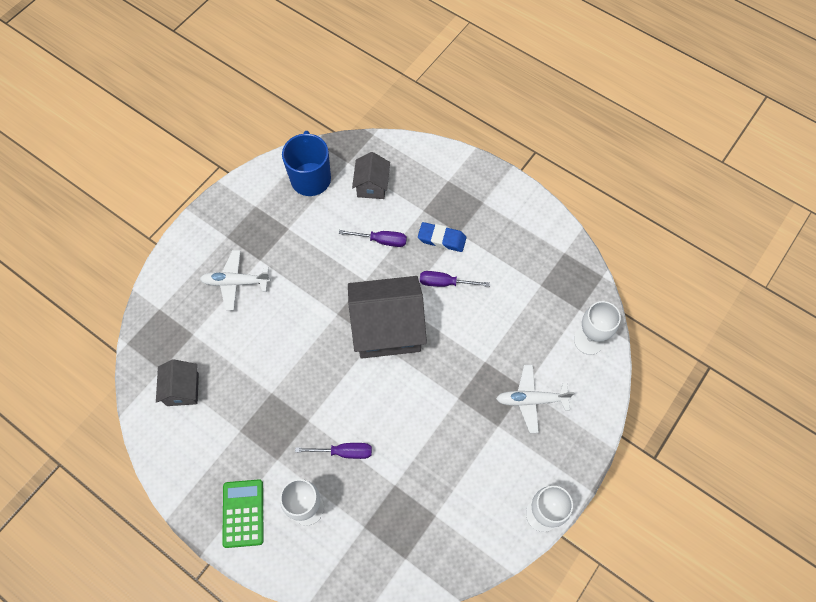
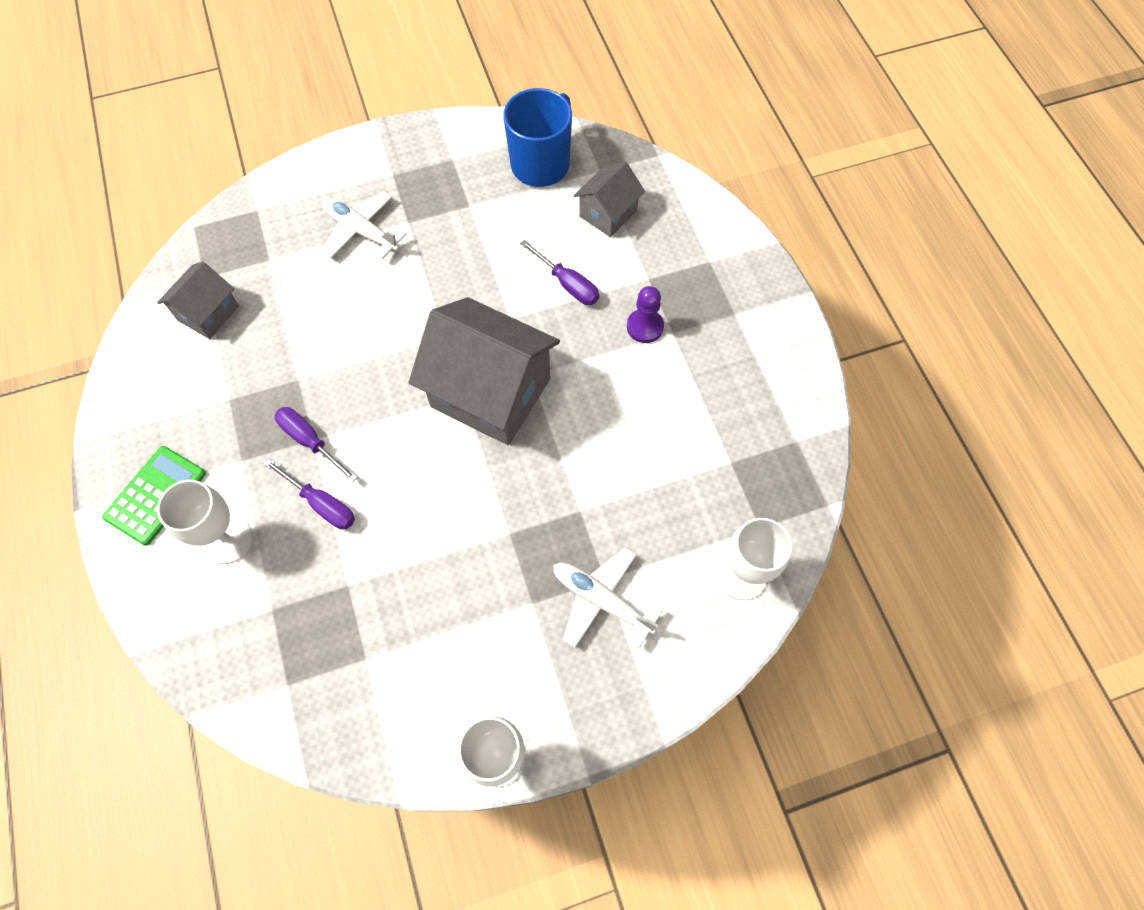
camera: 35 degrees right, 0 degrees up
blue eraser [418,222,467,252] -> purple pawn [627,286,664,343]
purple screwdriver [420,271,490,287] -> purple screwdriver moved to [275,407,358,482]

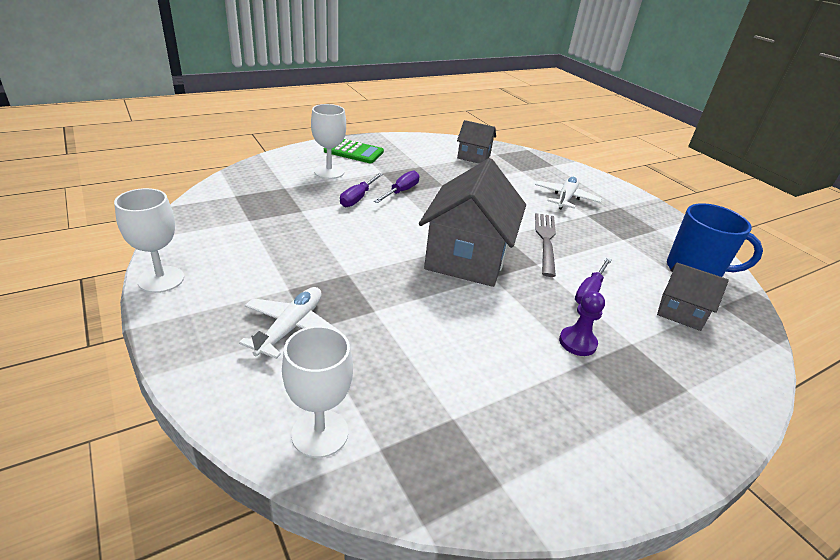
camera: 75 degrees right, 30 degrees down
none -> grey fork [535,213,556,277]

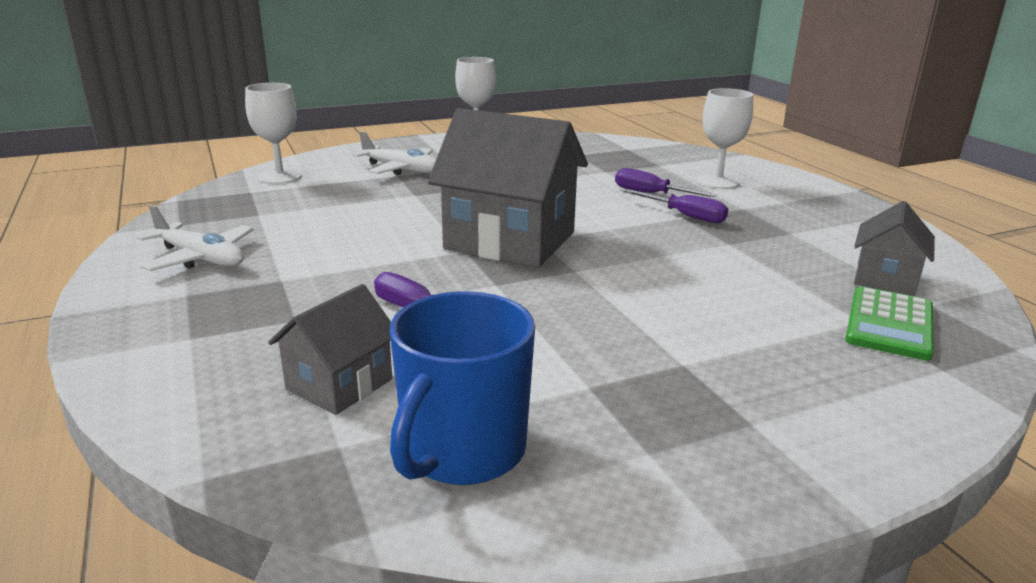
camera: 100 degrees right, 10 degrees down
green calculator [324,139,384,163] -> green calculator moved to [845,286,934,361]
white plane [535,176,602,210] -> white plane moved to [137,205,253,271]
grey fork [535,213,556,277] -> none
purple pawn [559,291,605,356] -> none

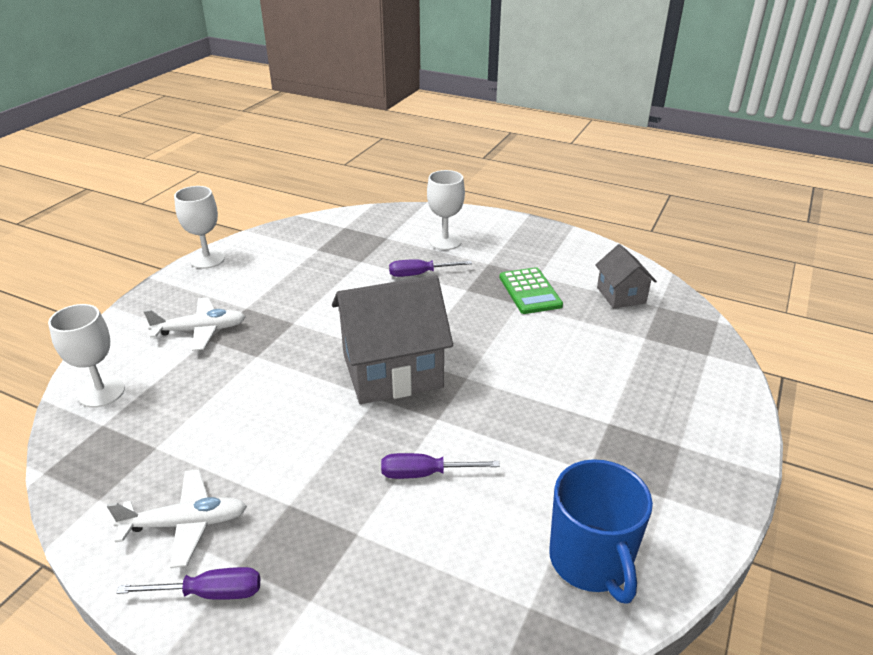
camera: 40 degrees left, 10 degrees up
grey house [268,284,392,415] -> none
purple screwdriver [624,189,729,223] -> purple screwdriver moved to [117,567,260,600]
green calculator [845,286,934,361] -> green calculator moved to [499,267,563,314]

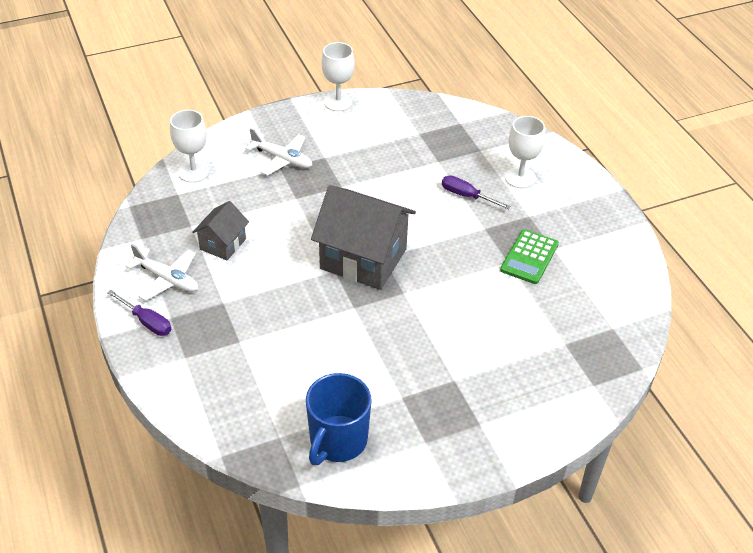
camera: 40 degrees right, 10 degrees up
purple screwdriver [381,453,500,479] -> none
grey house [595,244,657,308] -> grey house moved to [192,201,249,260]

